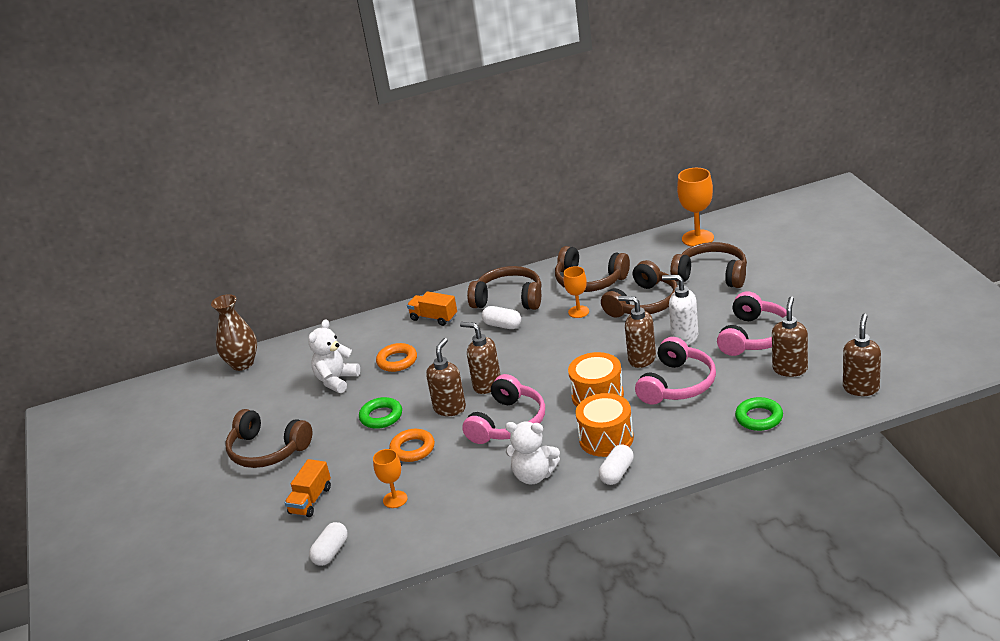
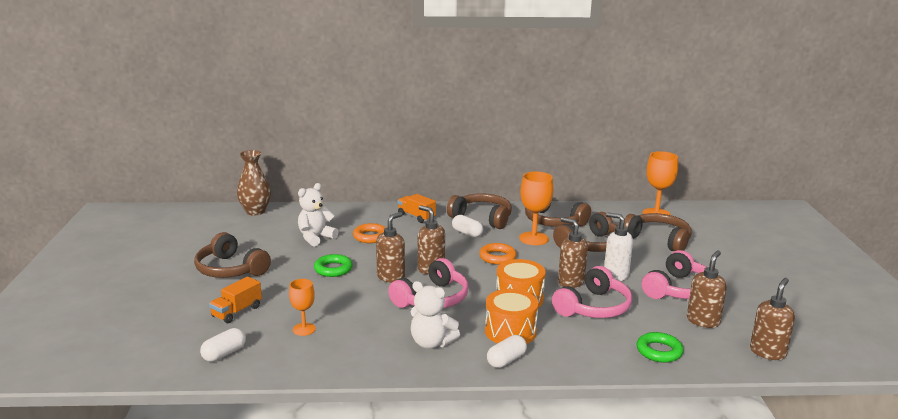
camera: 10 degrees right, 10 degrees down
orange ring [389,429,435,462] -> orange ring moved to [479,243,516,265]
orange goblet [563,266,589,318] -> orange goblet [519,171,553,245], size x1.61

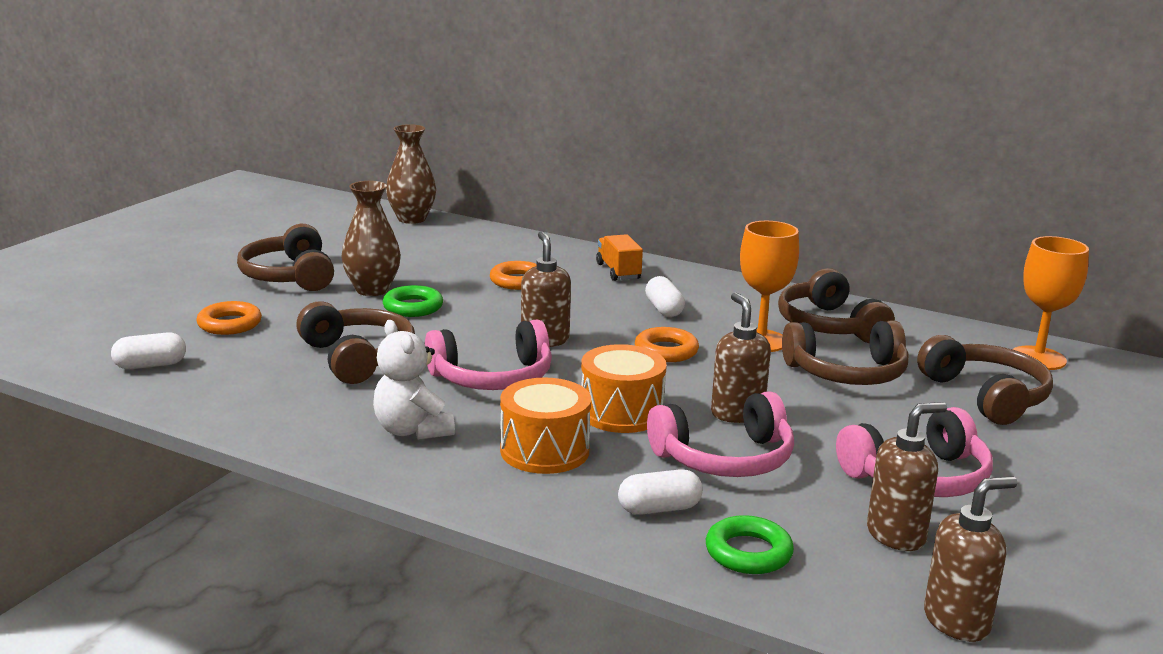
camera: 30 degrees right, 0 degrees up
orange truck [209,277,262,323] -> orange ring [196,301,262,335]
orange goblet [289,279,316,336] -> none
white teddy bear [298,183,339,247] -> none
brown soap dispenser [376,212,405,283] -> none
brown headphones [447,193,512,229] -> brown headphones moved to [296,301,415,384]
white capsule [487,335,527,368] -> white capsule moved to [618,469,703,515]
white soap dispenser [604,212,633,281] -> none
none -> brown vase [341,181,401,296]

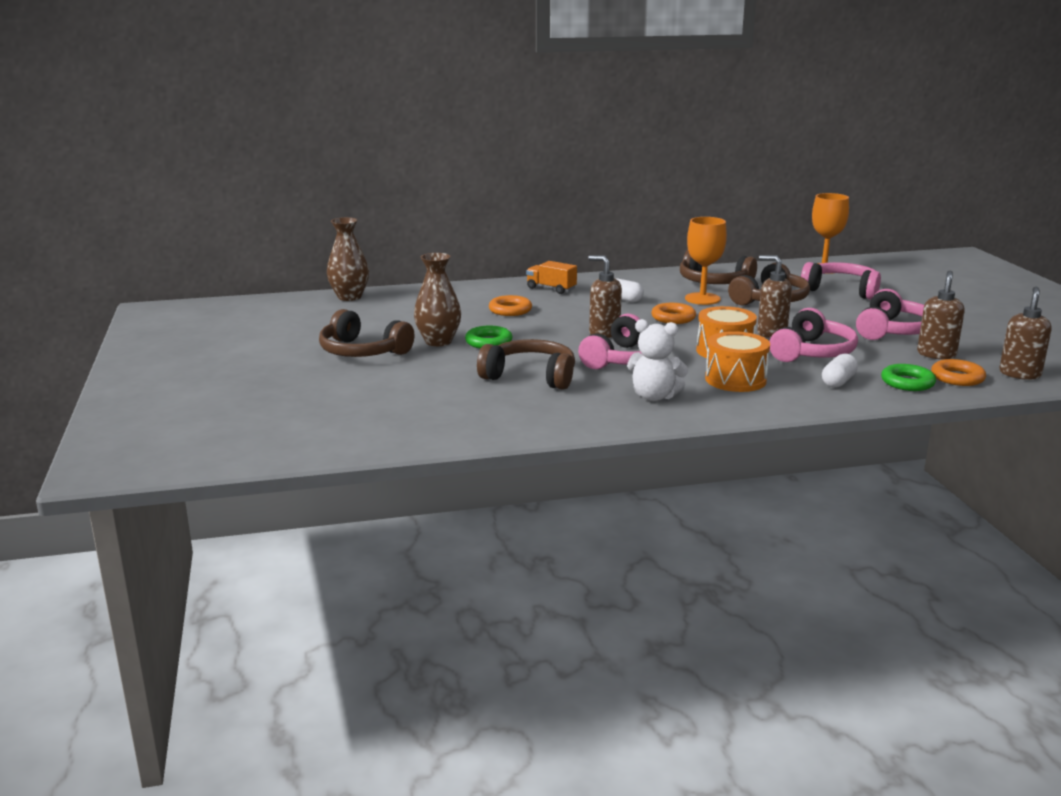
camera: 40 degrees left, 0 degrees up
white capsule [111,332,186,369] -> none
orange ring [196,301,262,335] -> orange ring moved to [931,359,986,386]
brown headphones [917,335,1053,425] -> pink headphones [801,262,881,300]

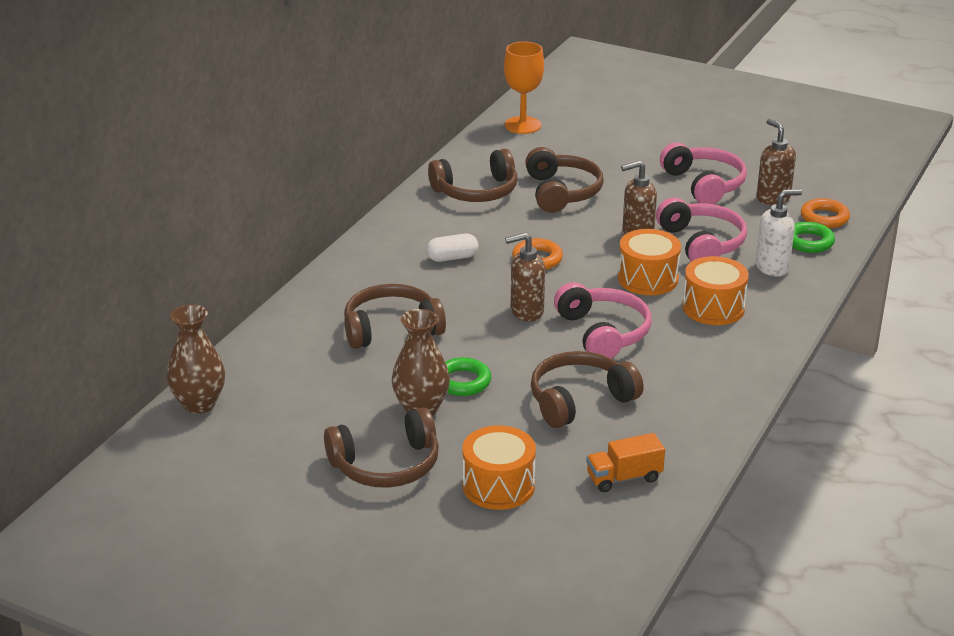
camera: 50 degrees left, 10 degrees up
orange ring [489,295,532,316] -> brown headphones [344,284,446,349]
orange truck [526,261,577,294] -> orange truck moved to [586,433,665,492]
white teddy bear [627,319,689,401] -> none
orange goblet [685,217,727,305] -> none
pink headphones [801,262,881,300] -> none
white capsule [822,353,858,388] -> white soap dispenser [756,189,802,277]
brown soap dispenser [999,287,1052,380] -> none
none -> orange drum [462,425,536,510]

